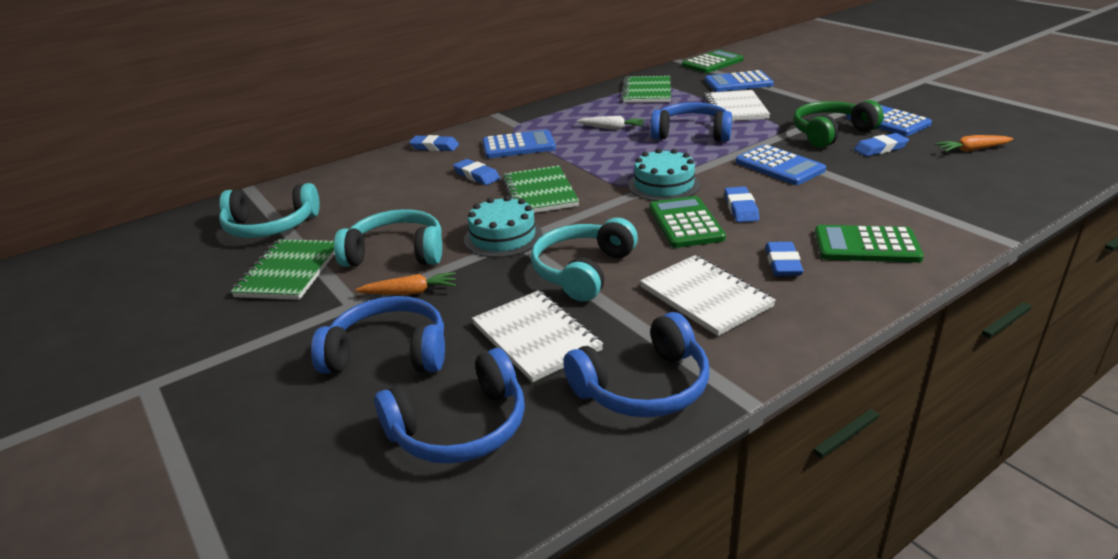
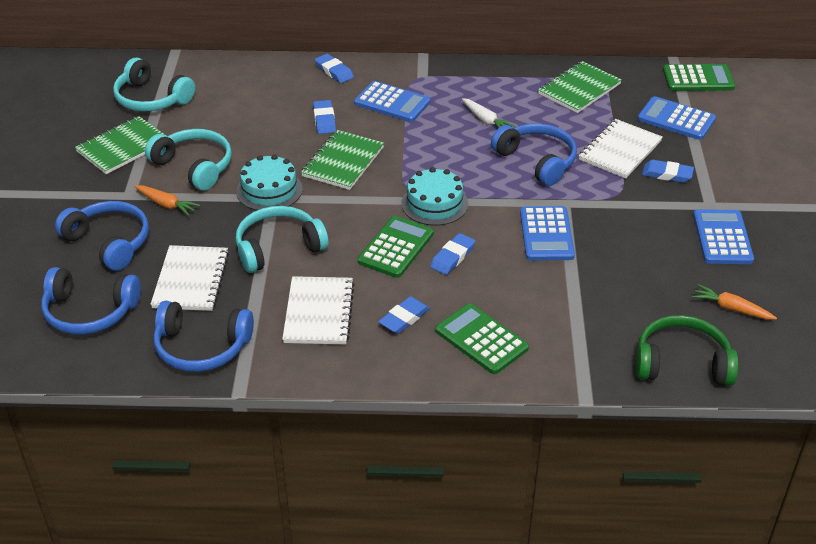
camera: 35 degrees right, 10 degrees up
green headphones [793,100,884,148] -> green headphones moved to [636,315,739,386]
blue eraser [854,133,909,156] -> blue eraser moved to [642,160,694,183]

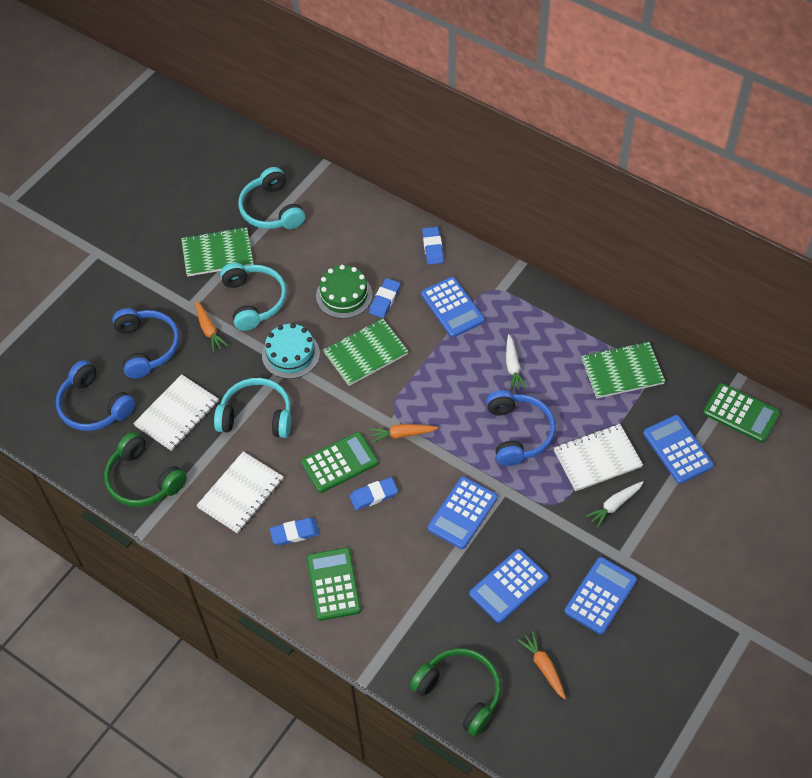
camera: 35 degrees right, 15 degrees up
blue headphones [153,301,254,372] -> green headphones [104,432,187,507]
turquoise cake [401,167,468,226] -> orange carrot [369,424,438,443]
blue eraser [642,160,694,183] -> white carrot [586,481,644,528]
none -> green cake [316,265,372,319]
none -> blue calculator [469,549,549,623]

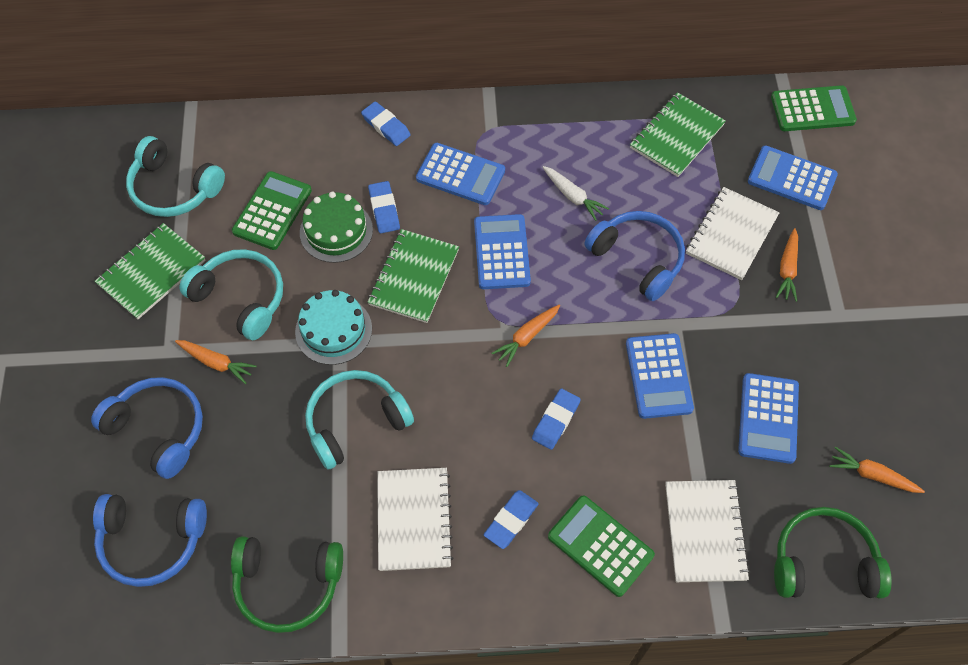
camera: 40 degrees left, 5 degrees up
white notebook [133,374,219,451] -> white notebook moved to [665,480,750,582]
green calculator [301,432,378,493] -> green calculator moved to [232,171,312,250]
blue calculator [564,557,637,635] -> blue calculator moved to [474,214,531,289]
white carrot [586,481,644,528] -> orange carrot [776,228,798,302]

